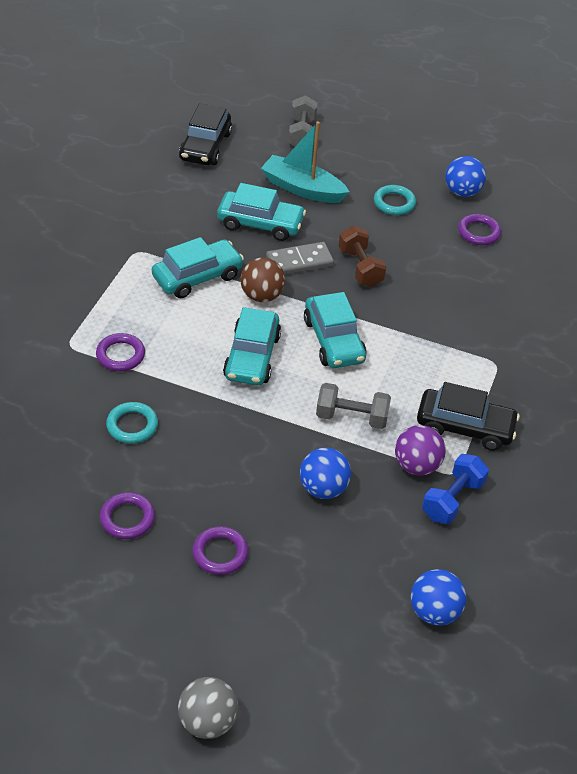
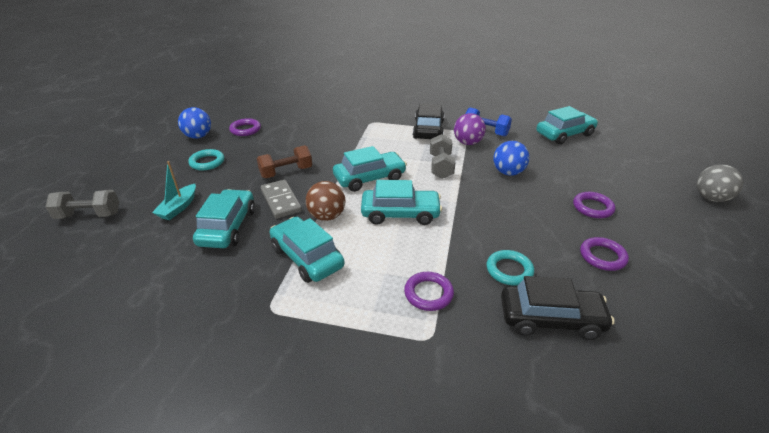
camera: 95 degrees left, 10 degrees down
black car [179,103,232,165] -> black car moved to [501,276,615,340]
turquoise boat [261,121,349,203] -> turquoise boat [152,161,196,220], size x0.64
blue ball [411,569,466,626] -> turquoise car [536,106,598,144]

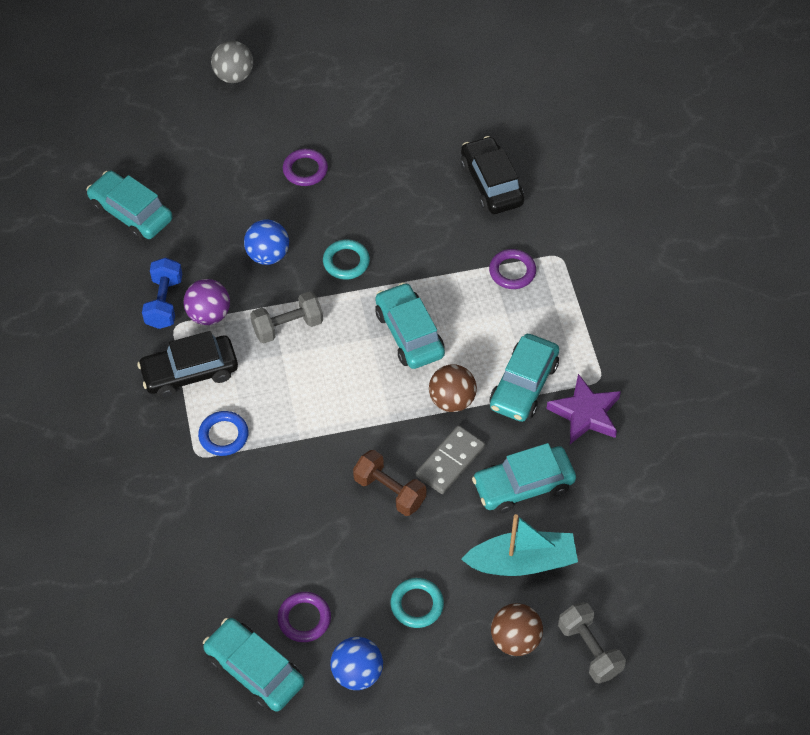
camera: 115 degrees left, 20 degrees up
turquoise boat [152,161,196,220] -> turquoise boat [461,514,578,576], size x1.57
turquoise car [333,146,407,192] -> turquoise car moved to [203,618,305,712]
turquoise ring [486,250,534,286] -> turquoise ring moved to [323,240,370,280]
purple ring [580,237,629,271] -> none
none -> blue ring [198,411,249,456]
none -> brown ball [491,603,543,656]
none -> purple star [546,374,621,444]

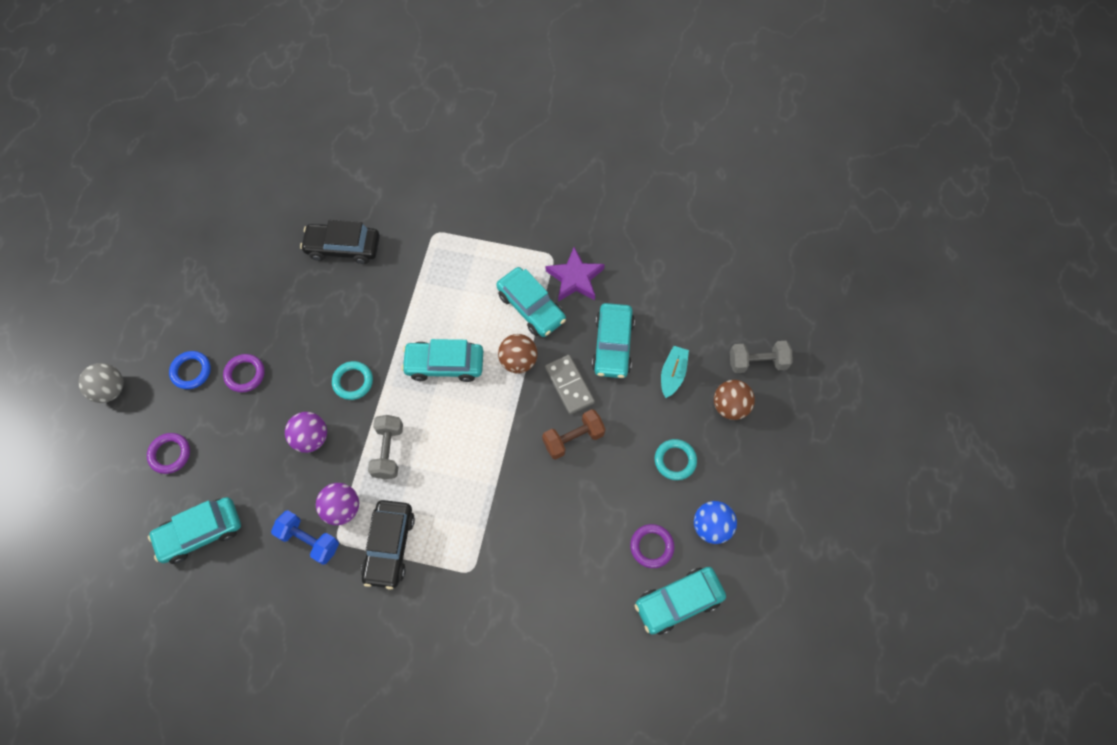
camera: 65 degrees left, 10 degrees up
blue ring [198,411,249,456] -> blue ring moved to [169,351,211,389]
blue ball [244,219,289,265] -> purple ball [285,412,327,453]
turquoise boat [461,514,578,576] -> turquoise boat [661,346,689,398], size x0.64
purple ring [489,249,536,289] -> purple ring moved to [147,433,190,474]

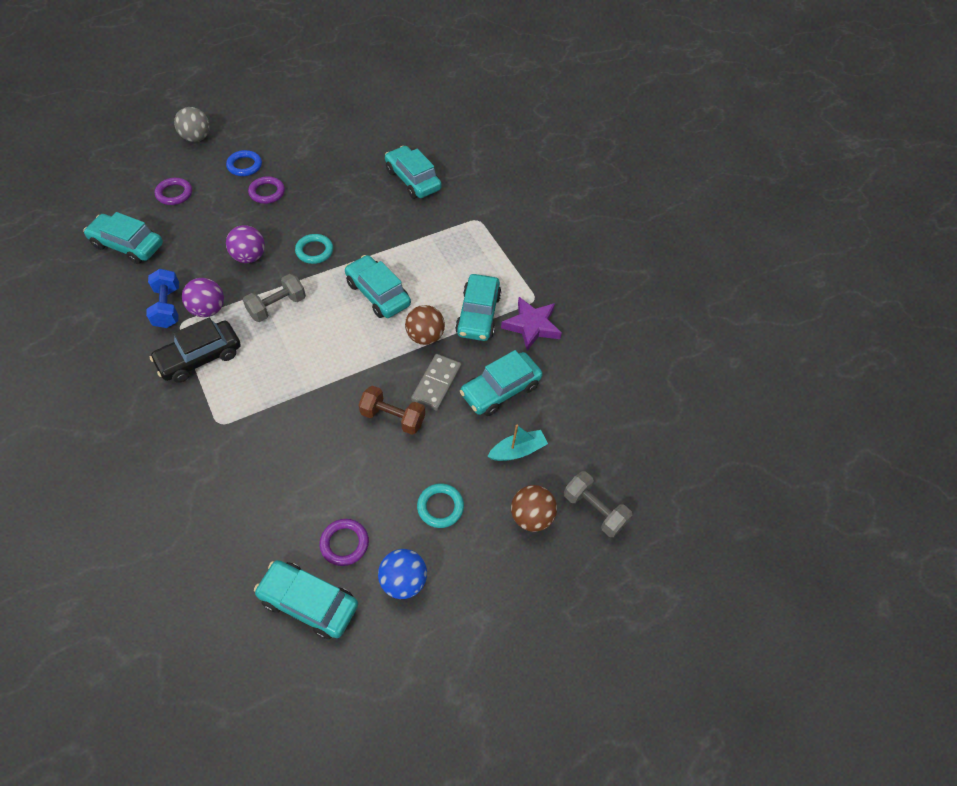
camera: 45 degrees right, 10 degrees down
black car [300,220,380,264] -> turquoise car [385,146,442,199]

